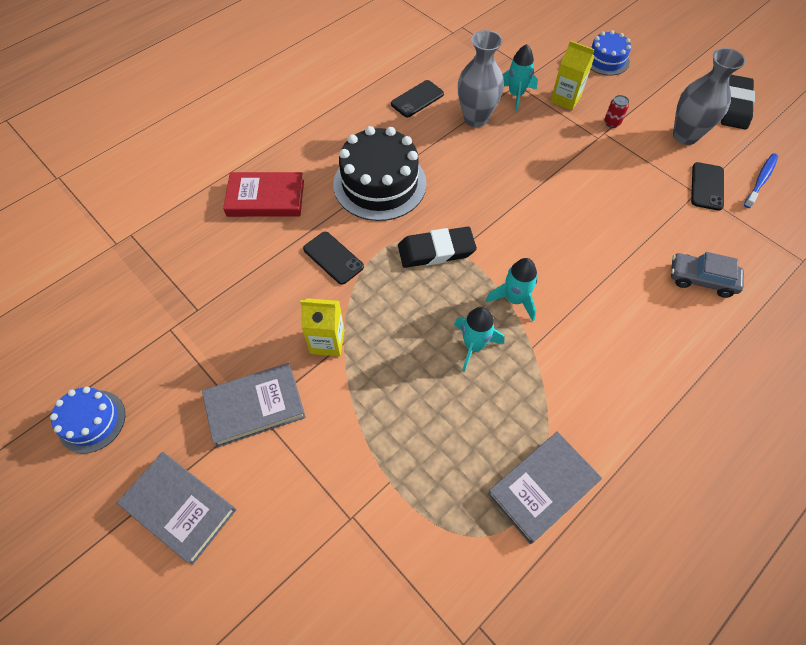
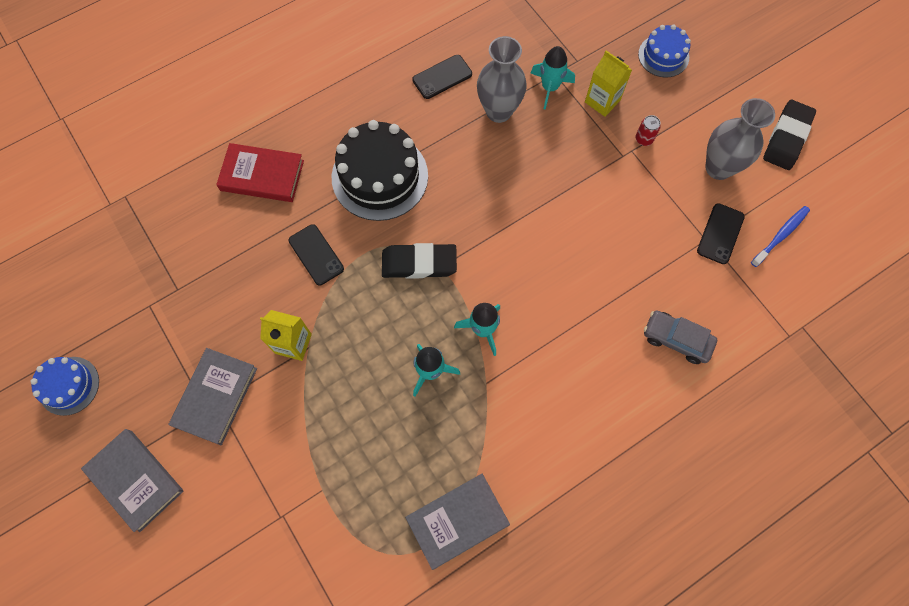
camera: 10 degrees right, 10 degrees up
grey book [202,363,306,447] -> grey book turned 60 degrees counterclockwise [169,348,257,445]

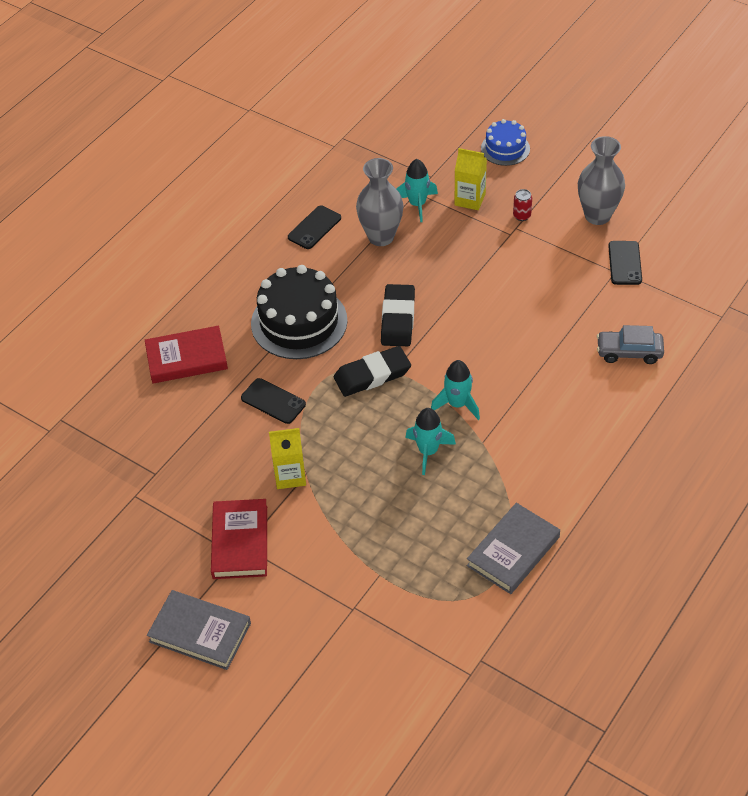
camera: 20 degrees left, 20 degrees down
blue cake [30,357,99,416] -> none
grey book [169,348,257,445] -> red book [211,499,267,579]
blue toothbrush [751,206,810,267] -> none
black eraser [763,100,816,170] -> black eraser moved to [381,284,415,346]

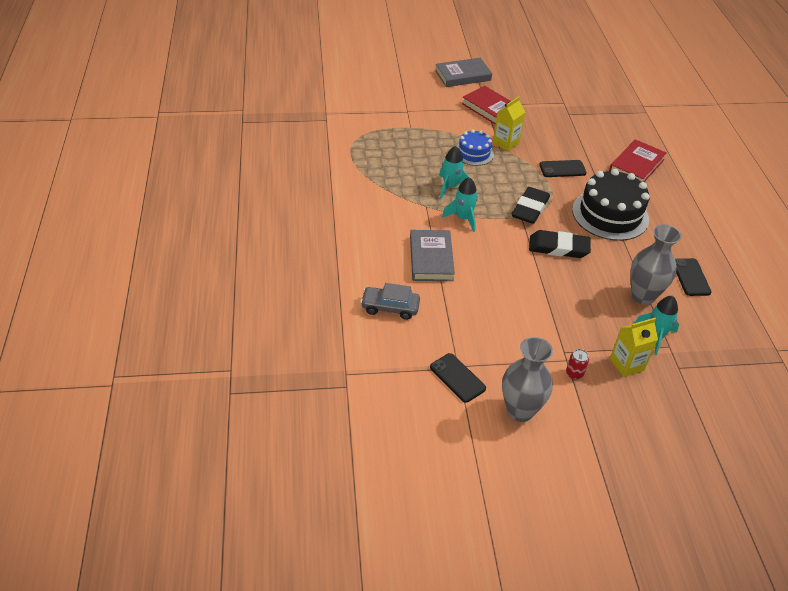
camera: 135 degrees right, 5 degrees down
black eraser [381,284,415,346] -> black eraser turned 45 degrees counterclockwise [529,230,591,258]
grey book [467,503,560,594] -> grey book moved to [410,230,455,281]
blue cake [481,119,530,166] -> blue cake moved to [457,129,494,166]
grey car [597,325,664,364] -> grey car turned 135 degrees counterclockwise [360,283,420,320]

